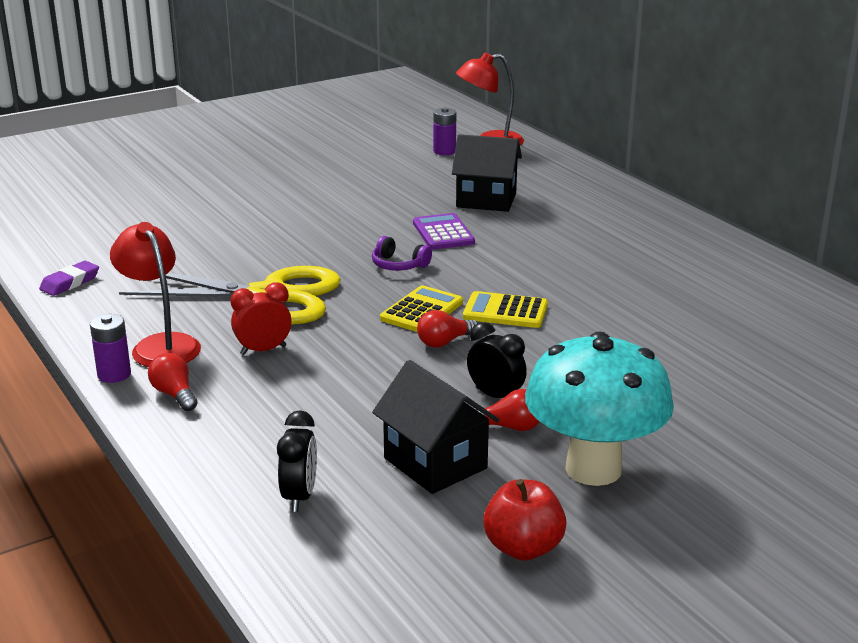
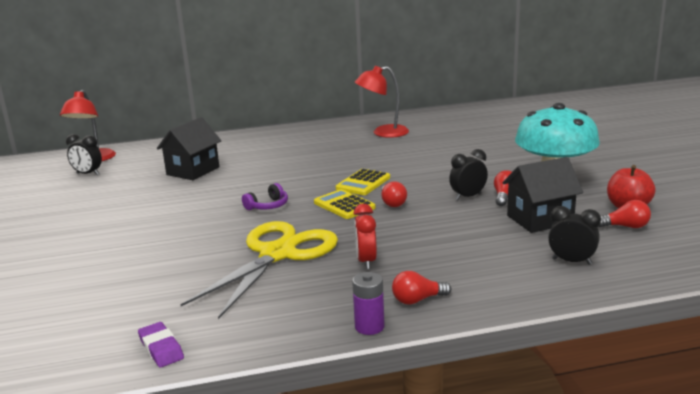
camera: 70 degrees left, 5 degrees down
red lamp [110,222,201,367] -> red lamp moved to [355,66,409,138]
purple calculator [413,213,475,250] -> none
purple battery [433,107,456,155] -> black clock [66,134,102,175]
none -> red light bulb [598,200,651,228]

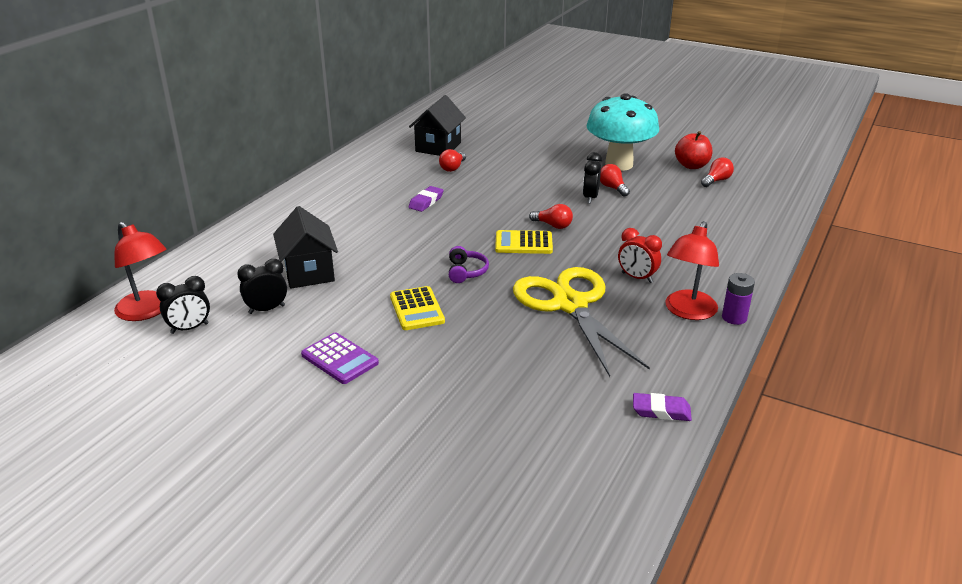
camera: 50 degrees left, 10 degrees up
yellow calculator [336,169,390,195] -> yellow calculator moved to [390,286,445,330]
red lamp [355,66,409,138] -> red lamp moved to [665,221,719,320]
red light bulb [392,271,451,305] -> red light bulb moved to [439,149,466,172]
black house [503,157,583,233] -> black house moved to [409,95,466,156]
black clock [548,206,601,265] -> black clock moved to [237,259,287,314]
none -> purple calculator [301,332,379,384]
none -> purple eraser [408,186,443,212]

